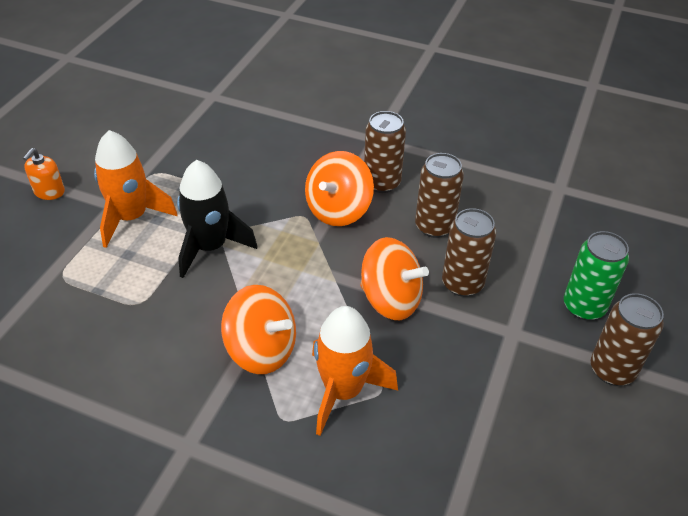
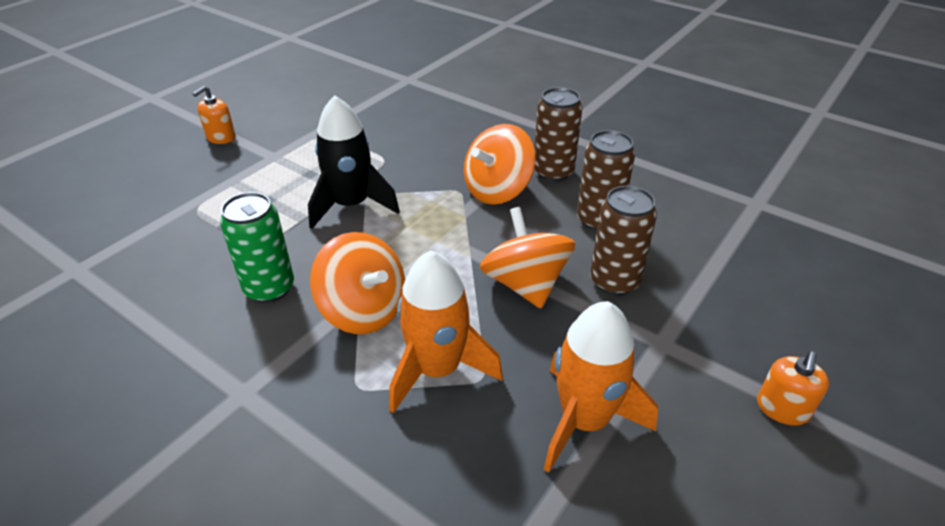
camera: 15 degrees right, 5 degrees down
orange rocket [94,130,178,248] -> orange rocket moved to [544,301,658,473]
orange spinning top [360,237,429,320] -> orange spinning top turned 150 degrees counterclockwise [480,207,575,308]
green can [564,231,629,321] -> green can moved to [220,192,294,303]
brown can [591,293,664,386] -> orange soap dispenser [757,352,829,426]

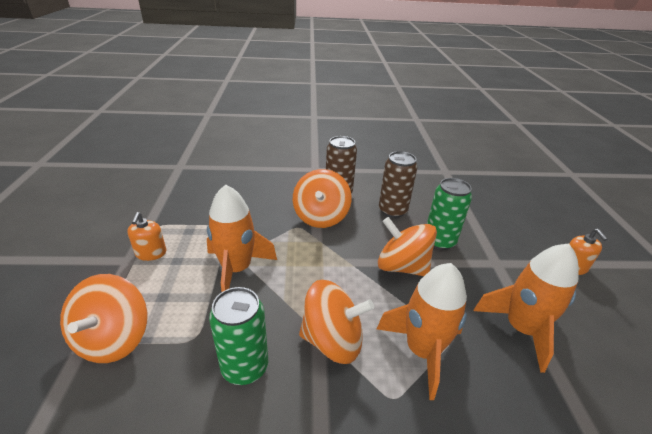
camera: 40 degrees left, 5 degrees down
orange soap dispenser [192,86,236,144] -> orange soap dispenser moved to [127,212,166,261]
black rocket [308,95,400,229] -> orange rocket [207,184,277,292]
brown can [590,186,657,296] -> green can [427,178,472,250]
none -> orange spinning top [60,274,147,363]

